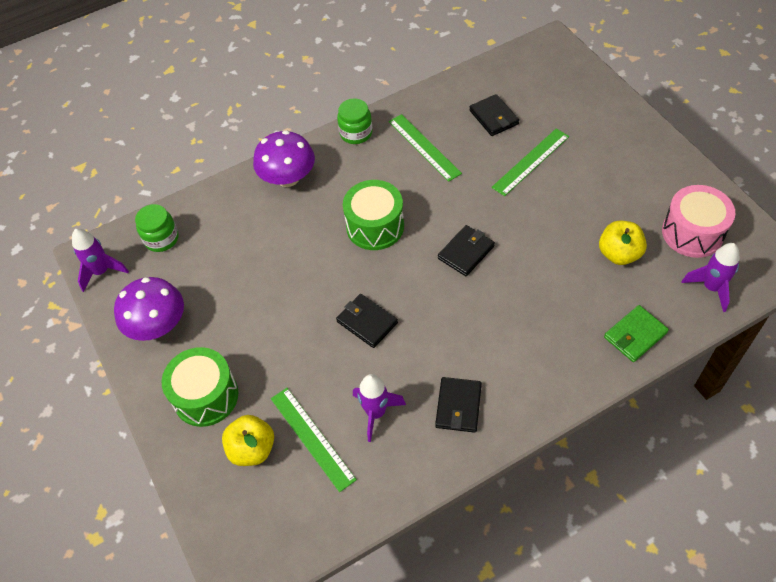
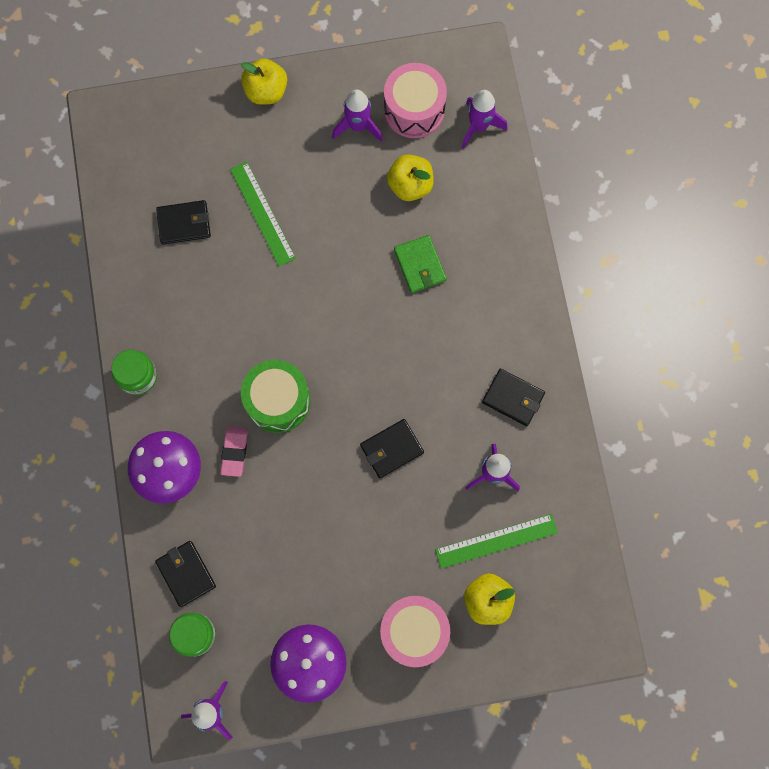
camera: 75 degrees left, 20 degrees up
green drum [162,347,238,427] -> pink drum [380,596,450,667]
green ruler [389,114,462,182] -> none
black wallet [438,225,495,276] -> black wallet moved to [155,541,216,607]
green wallet [604,305,669,362] -> green wallet moved to [394,235,447,293]
none -> pink eraser [220,426,248,477]
none -> yellow apple [241,58,287,105]
none -> purple rocket [332,89,382,142]

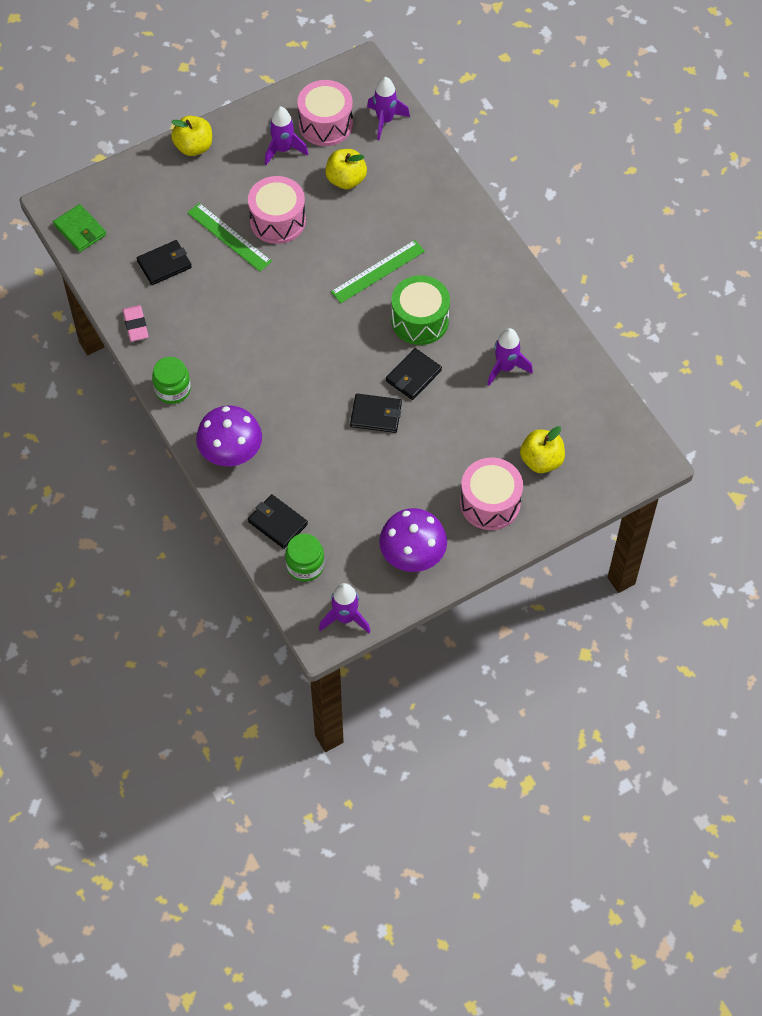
camera: 20 degrees left, 15 degrees down
pink eraser [220,426,248,477] -> pink eraser moved to [122,305,149,341]
green drum [241,360,310,433] -> green drum moved to [391,275,450,345]
green wallet [394,235,447,293] -> green wallet moved to [53,204,107,252]
green ruler [435,514,558,569] -> green ruler moved to [331,240,425,303]
black wallet [482,369,545,426] -> black wallet moved to [350,394,402,433]
none -> pink drum [248,176,306,244]

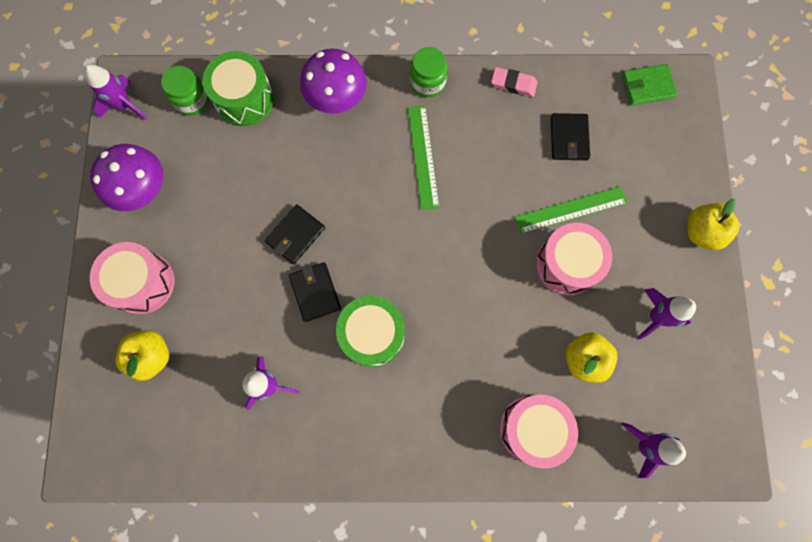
camera: 120 degrees right, 15 degrees up
black wallet [248,494,308,549] -> green drum [203,51,274,126]
pink drum [297,80,353,146] -> pink drum moved to [499,394,578,469]
green ruler [331,240,425,303] -> green ruler moved to [408,105,440,210]

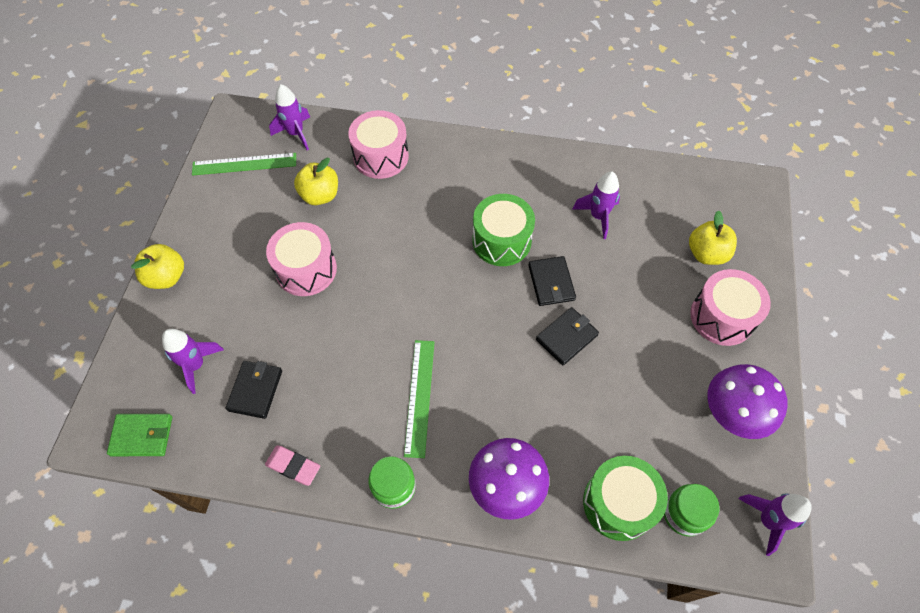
camera: 170 degrees left, 15 degrees down
green ruler [515,186,627,234] -> green ruler moved to [192,153,296,176]
purple rocket [637,288,696,340] -> purple rocket moved to [162,329,224,394]

